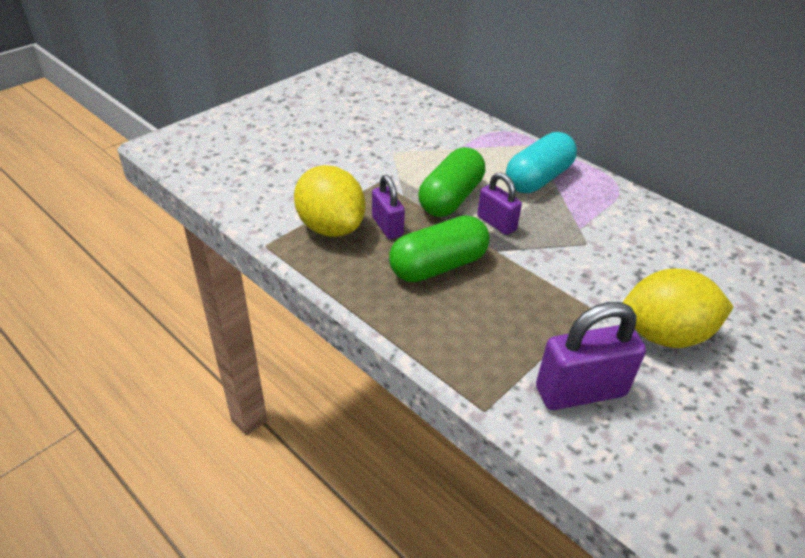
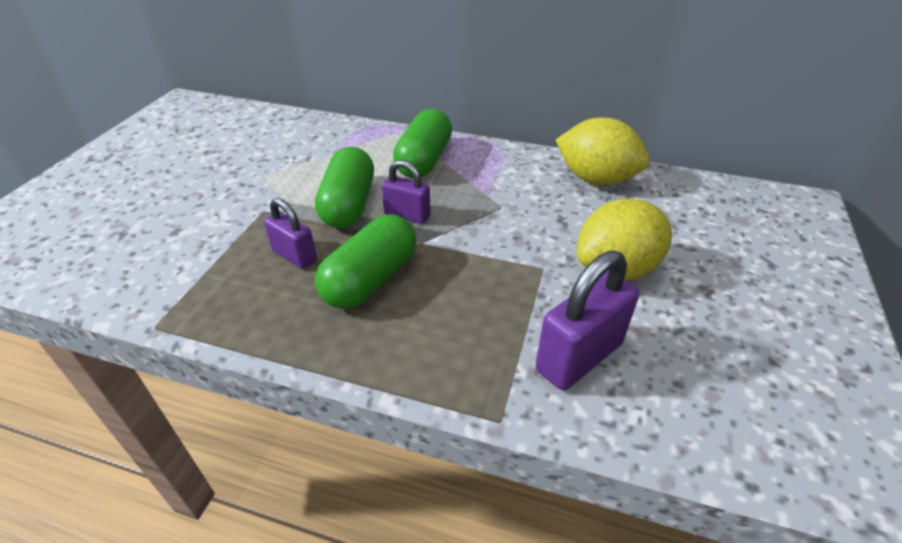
camera: 25 degrees left, 0 degrees up
yellow lemon [294,165,365,237] -> yellow lemon moved to [556,117,649,185]
turquoise capsule [506,132,577,193] -> green capsule [393,109,452,178]

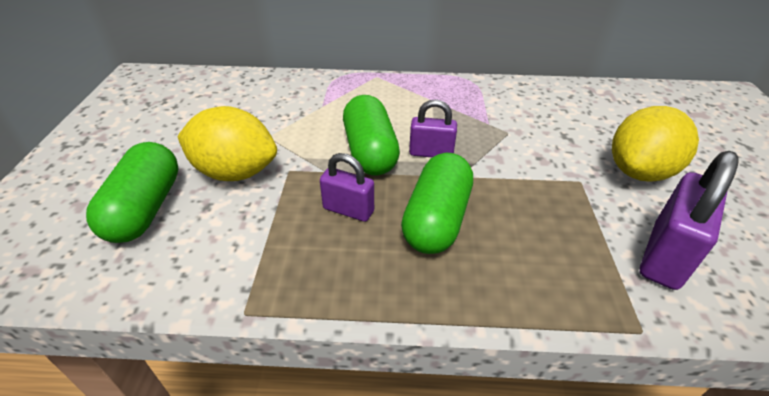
camera: 15 degrees left, 0 degrees up
green capsule [393,109,452,178] -> green capsule moved to [86,142,178,243]
yellow lemon [556,117,649,185] -> yellow lemon moved to [177,106,277,181]

